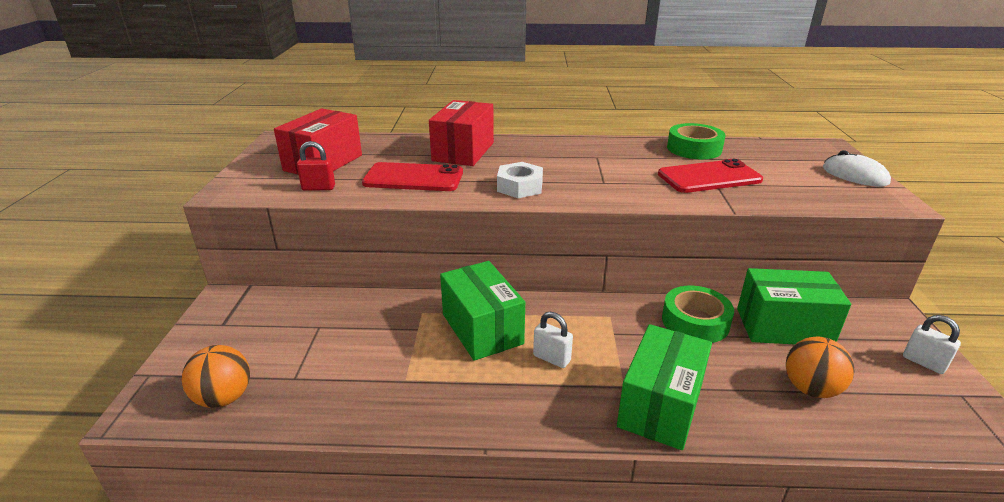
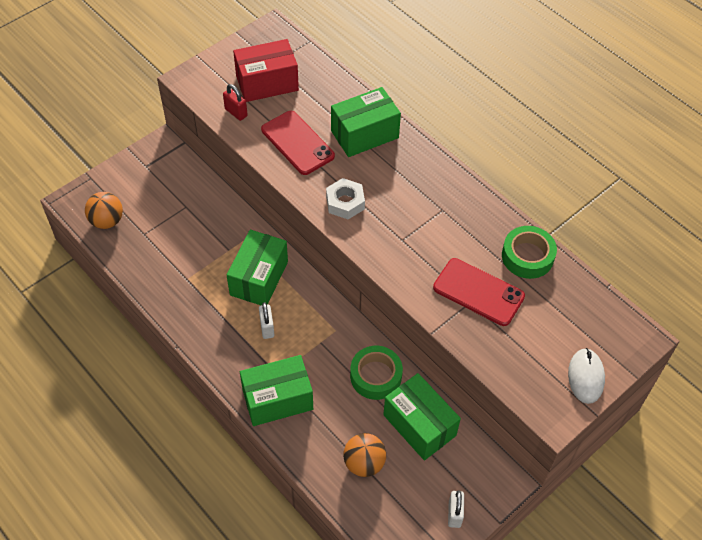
camera: 45 degrees right, 25 degrees up
red box [429,100,494,166] -> green box [331,87,401,157]

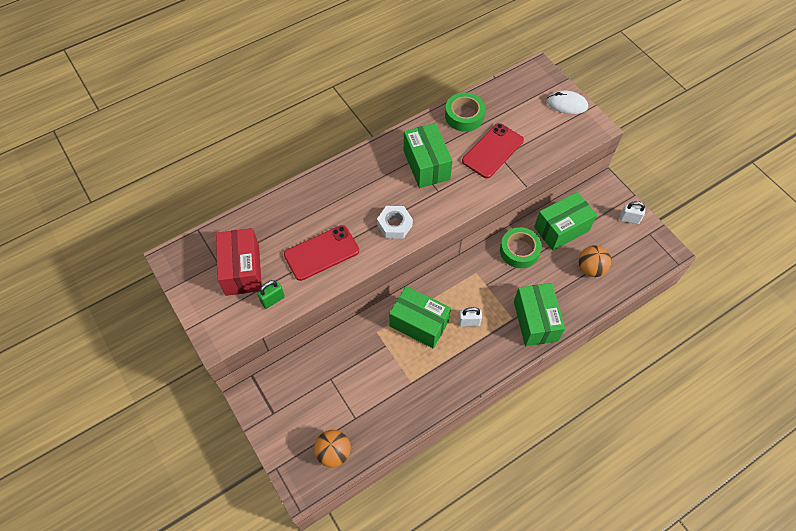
camera: 80 degrees left, 5 degrees up
red padlock [223,84,248,121] -> green padlock [257,280,285,309]
green box [331,87,401,157] -> green box moved to [404,123,453,188]

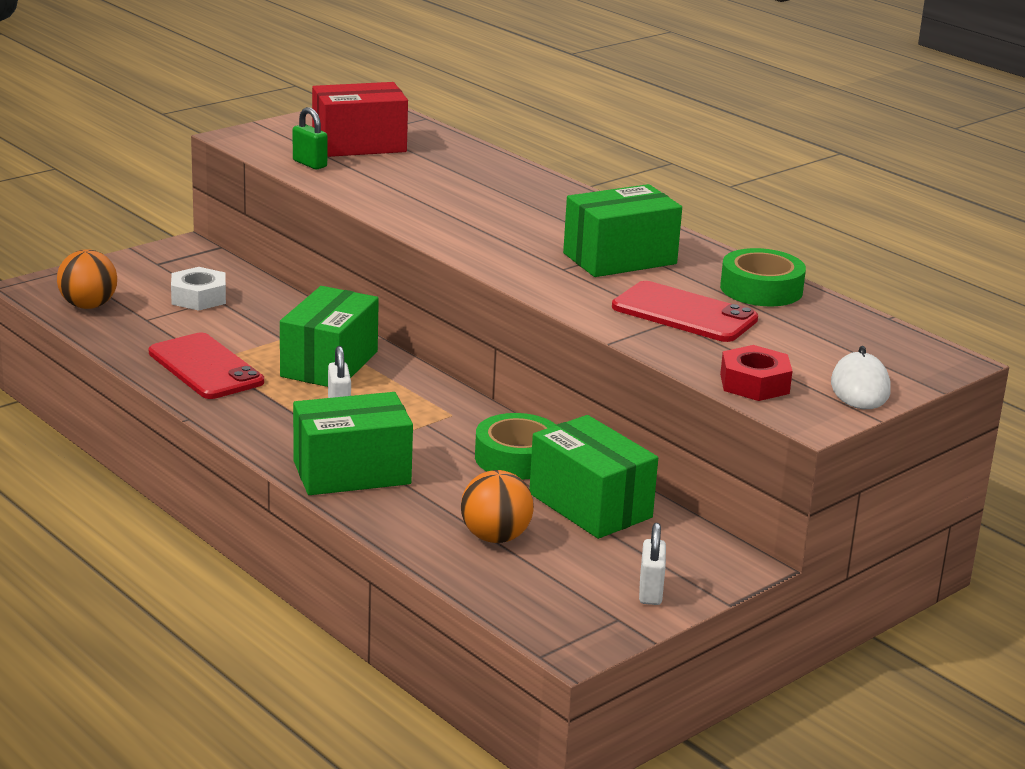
camera: 80 degrees right, 35 degrees down
red phone [284,225,359,281] -> red phone moved to [149,333,264,399]
white nut [377,206,413,239] -> white nut moved to [171,267,226,311]
none -> red nut [720,345,792,401]

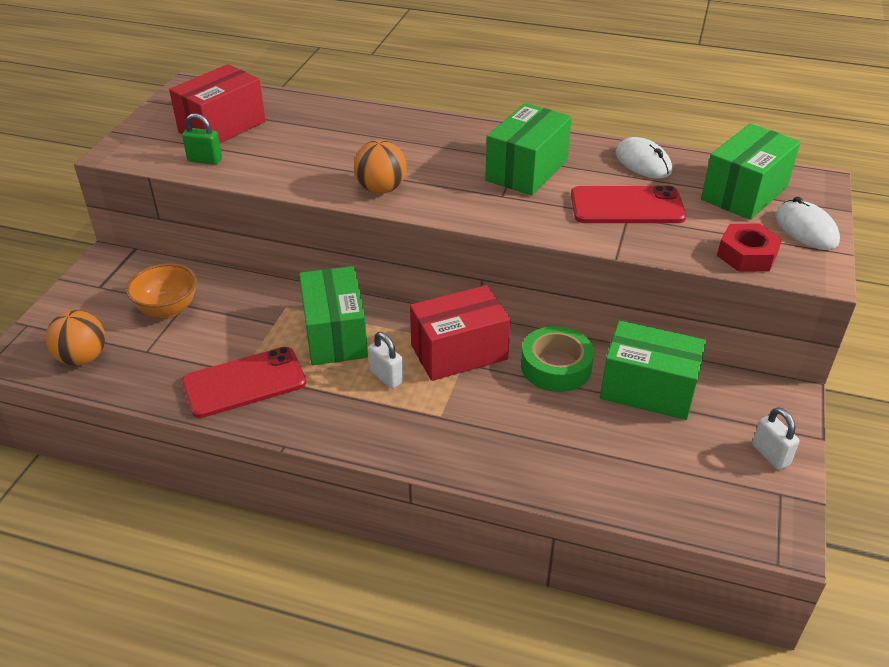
camera: 30 degrees left, 15 degrees up
red phone [149,333,264,399] -> red phone turned 45 degrees counterclockwise [182,347,306,418]
white nut [171,267,226,311] -> orange bowl [126,263,197,318]
green box [293,392,413,495] -> green box moved to [701,123,801,220]
orange ball [461,470,534,543] -> orange ball moved to [354,140,407,193]
green tape [720,248,806,306] -> white mouse [615,137,672,179]
none -> red box [410,285,511,381]

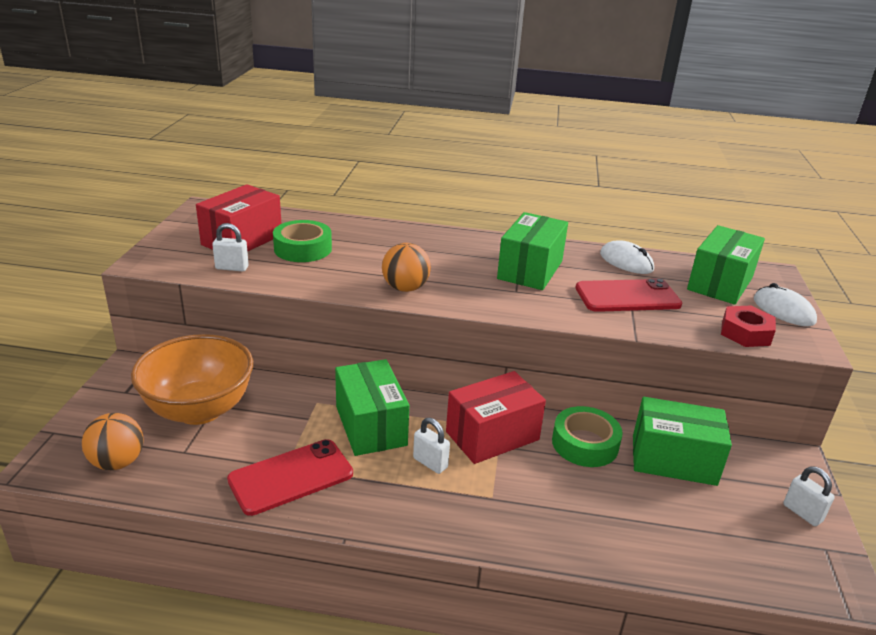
camera: 10 degrees left, 10 degrees down
orange bowl [126,263,197,318] -> orange bowl [131,334,253,425], size x1.70
green padlock [182,113,222,165] -> white padlock [212,223,249,272]
none -> green tape [273,220,332,262]

